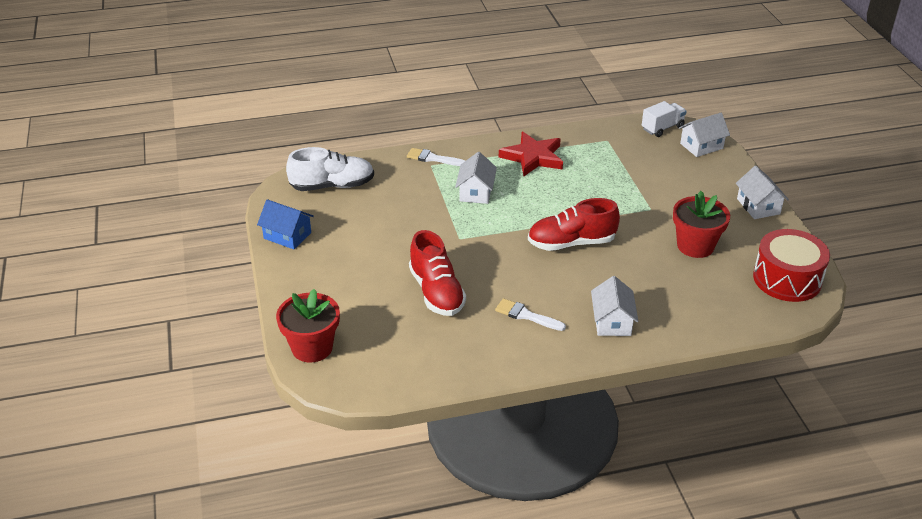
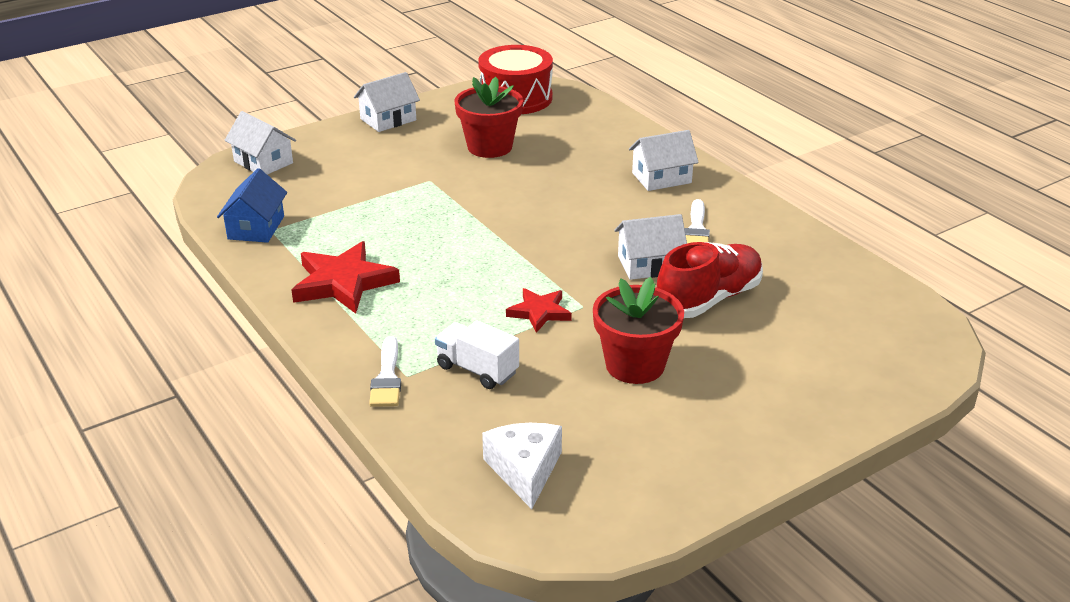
camera: 110 degrees left, 5 degrees down
blue house [257,199,314,249] -> blue house moved to [217,168,287,243]
red flower pot [276,289,340,363] -> red flower pot moved to [593,277,684,384]
white shoe [286,147,374,191] -> white cheese [482,423,562,509]
white house [455,152,497,204] -> white house moved to [614,214,687,280]
red shoe [528,198,620,251] -> none
white truck [642,101,687,137] -> white truck moved to [435,320,519,389]
none -> red star [506,288,572,333]

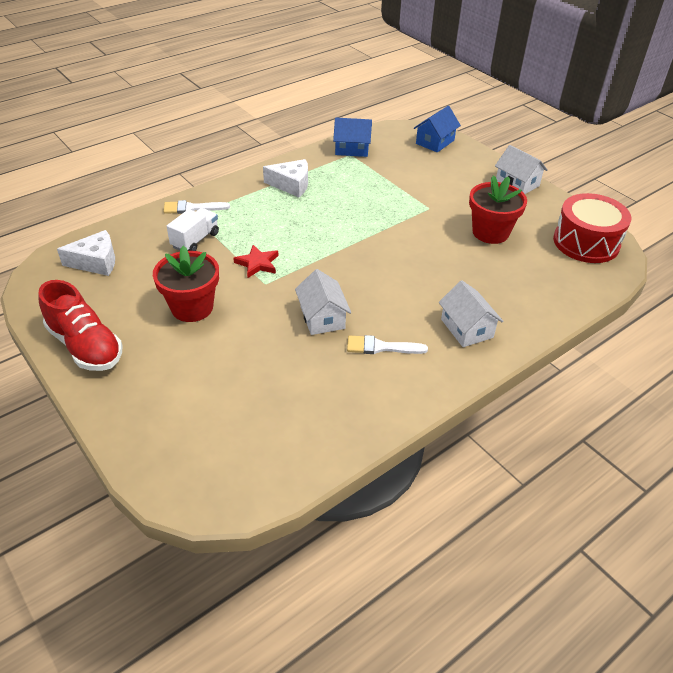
camera: 85 degrees right, 10 degrees up
white house [224,111,296,175] -> blue house [414,106,461,152]
red star [292,241,400,314] -> white cheese [263,159,308,197]
red shoe [657,242,763,318] -> red shoe moved to [38,280,122,371]

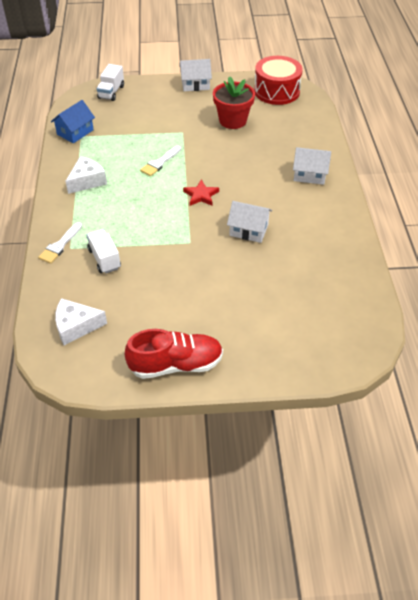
camera: 55 degrees left, 5 degrees up
white cheese [57,230,115,276] -> white cheese turned 120 degrees counterclockwise [55,298,107,345]
red flower pot [153,246,219,322] -> none
red star [233,245,279,278] -> red star moved to [183,180,219,206]
white brush [347,335,428,354] -> white brush moved to [140,145,181,176]
blue house [414,106,461,152] -> white truck [96,64,124,101]

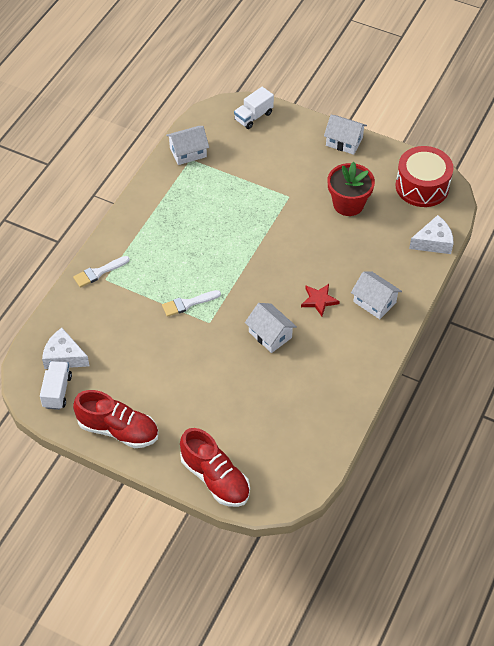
camera: 30 degrees right, 5 degrees up
blue house [51,100,95,143] -> white house [166,126,209,165]
white cheese [66,156,107,194] -> white cheese moved to [409,215,454,254]
white truck [86,229,121,274] -> white truck moved to [40,361,72,410]
white brush [140,145,181,176] -> white brush moved to [162,290,221,317]
red star [183,180,219,206] -> red star moved to [301,284,340,316]
none -> red shoe [180,428,250,507]

